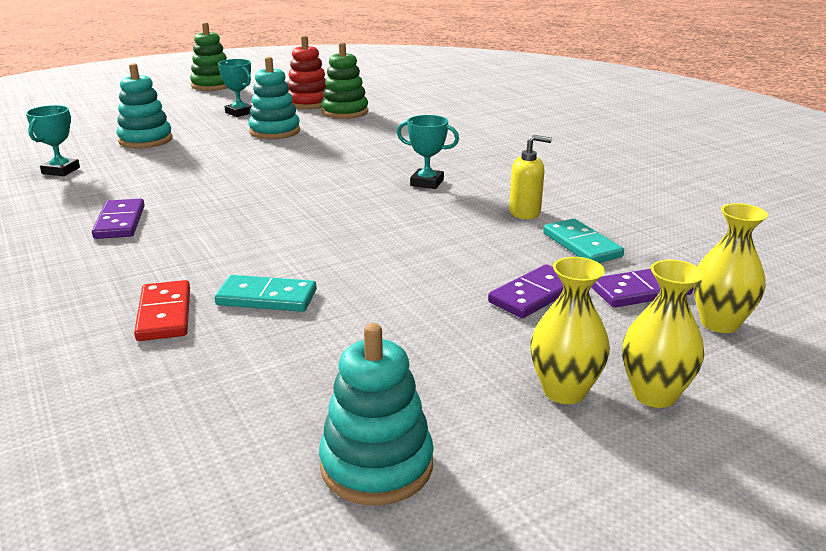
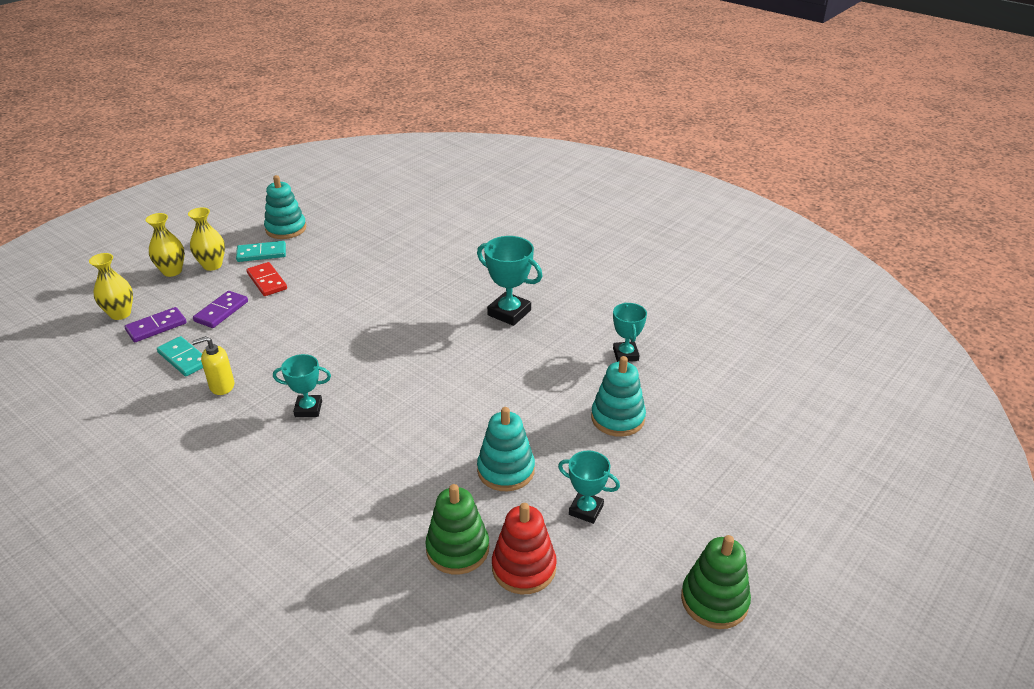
camera: 160 degrees right, 10 degrees up
purple domino [92,199,144,239] -> turquoise trophy [477,236,542,326]
red domino [134,280,190,341] -> red domino moved to [247,262,287,296]
turquoise domino [215,275,317,312] -> turquoise domino moved to [236,241,286,262]

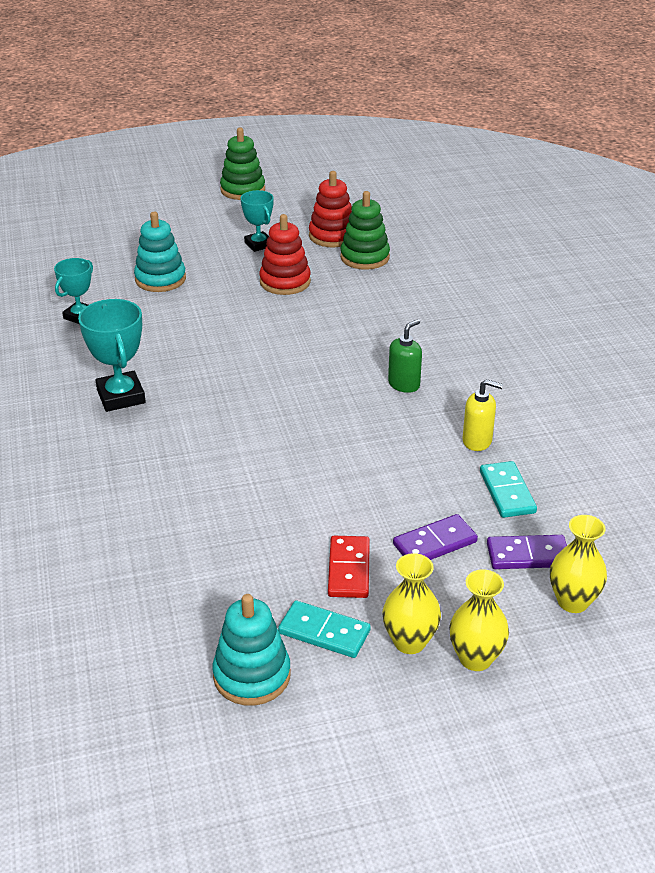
camera: 145 degrees left, 0 degrees up
turquoise trophy [273,354,331,417] -> green soap dispenser [388,319,422,393]
turquoise stacking toy [477,407,535,491] -> red stacking toy [259,214,311,295]

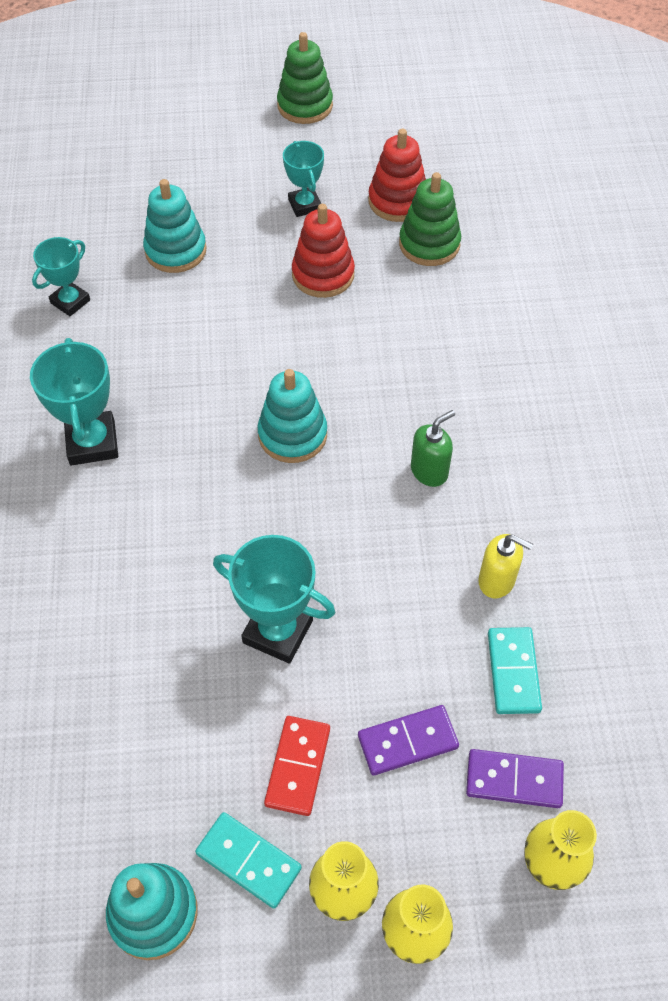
camera: 10 degrees right, 20 degrees up
none -> turquoise trophy [213,535,336,664]
none -> turquoise stacking toy [258,369,327,463]

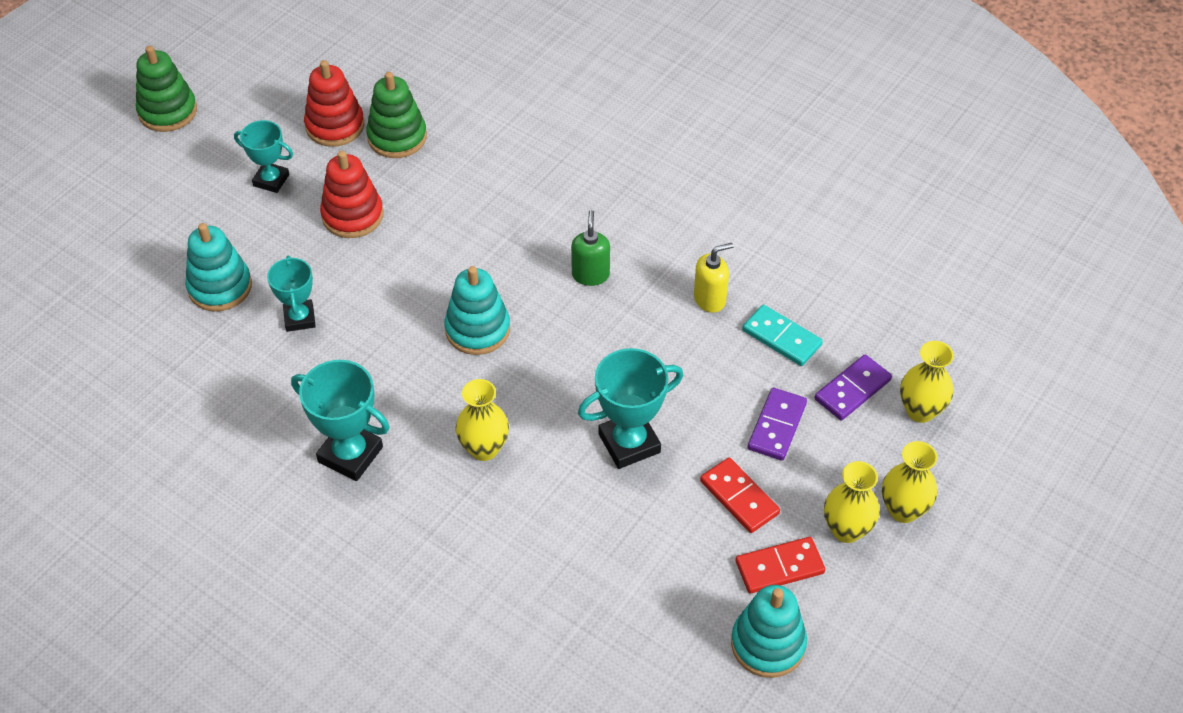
camera: 50 degrees left, 5 degrees down
turquoise trophy [32,237,90,316] -> turquoise trophy moved to [267,256,316,332]
turquoise domino [195,812,302,909] -> red domino [736,537,825,594]
none -> yellow vase [456,379,509,461]

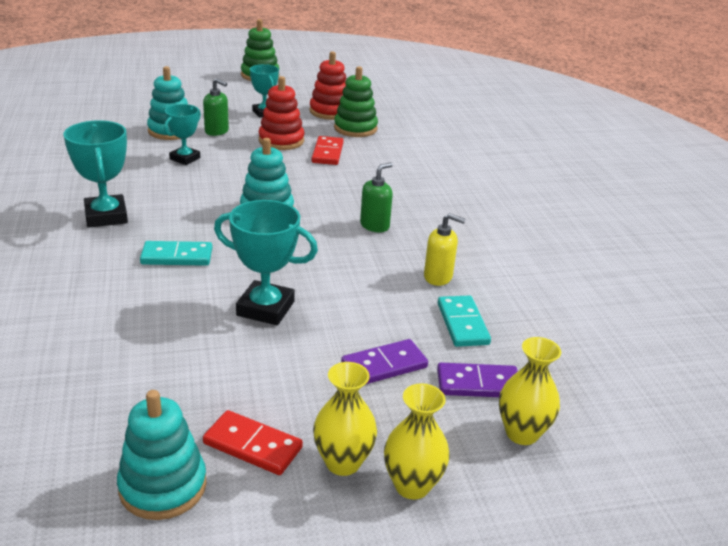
camera: 40 degrees right, 20 degrees down
yellow vase [456,379,509,461] -> turquoise domino [140,241,212,266]
red domino [700,457,780,533] -> red domino moved to [312,136,344,165]
none -> green soap dispenser [203,78,229,136]

